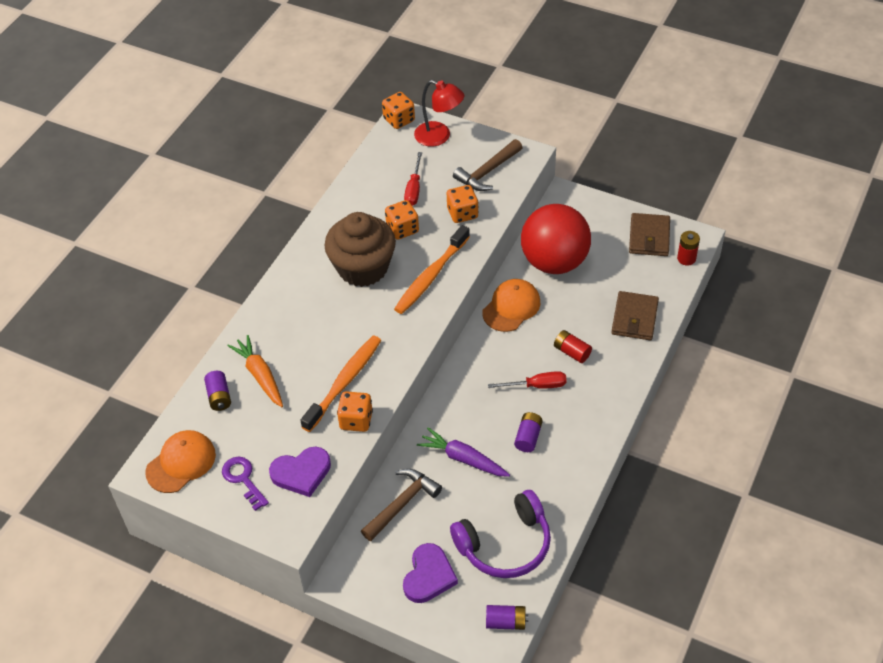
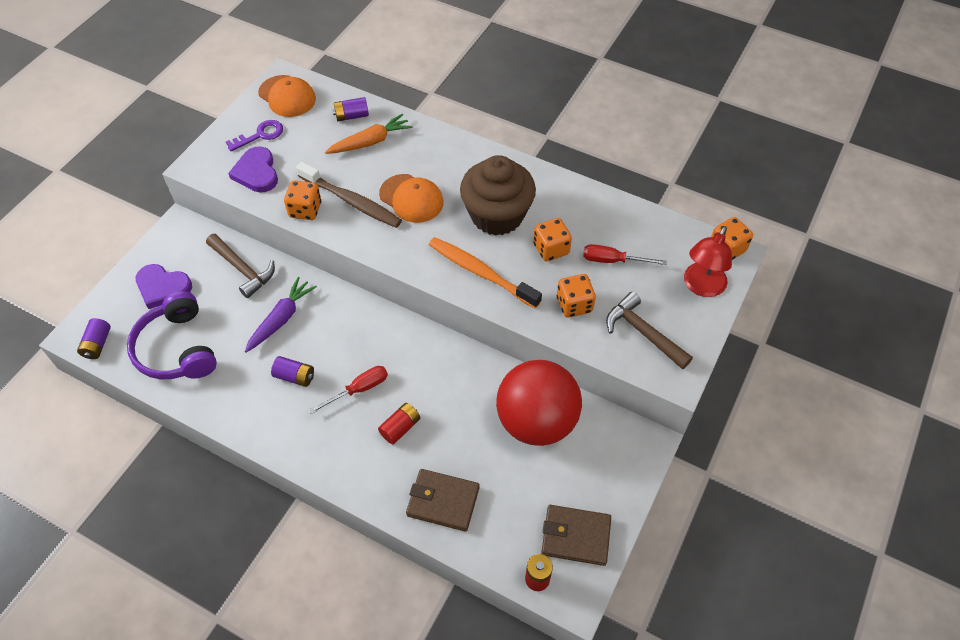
camera: 90 degrees right, 5 degrees up
orange toothbrush [300,335,381,432] -> brown toothbrush [296,162,402,228]
orange cap [482,279,540,332] -> orange cap moved to [379,174,444,223]
red screwdriver [488,371,567,389] -> red screwdriver turned 120 degrees counterclockwise [309,366,388,414]

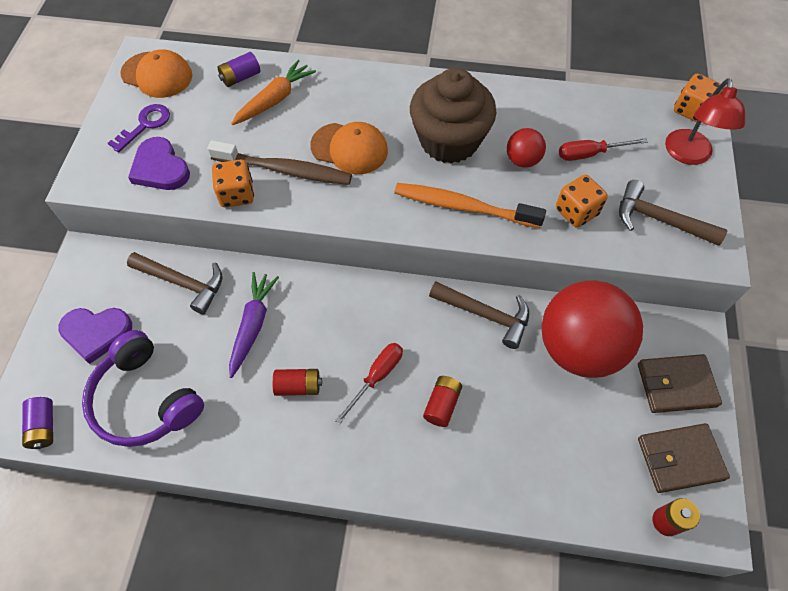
camera: 20 degrees left, 5 degrees up
purple battery [271,356,314,387] -> red battery [272,369,322,396]
brown wallet [406,469,480,532] -> brown wallet moved to [638,354,722,413]
orange dice [533,218,572,261] -> red ball [507,128,546,168]
none -> brown hammer [429,281,529,349]

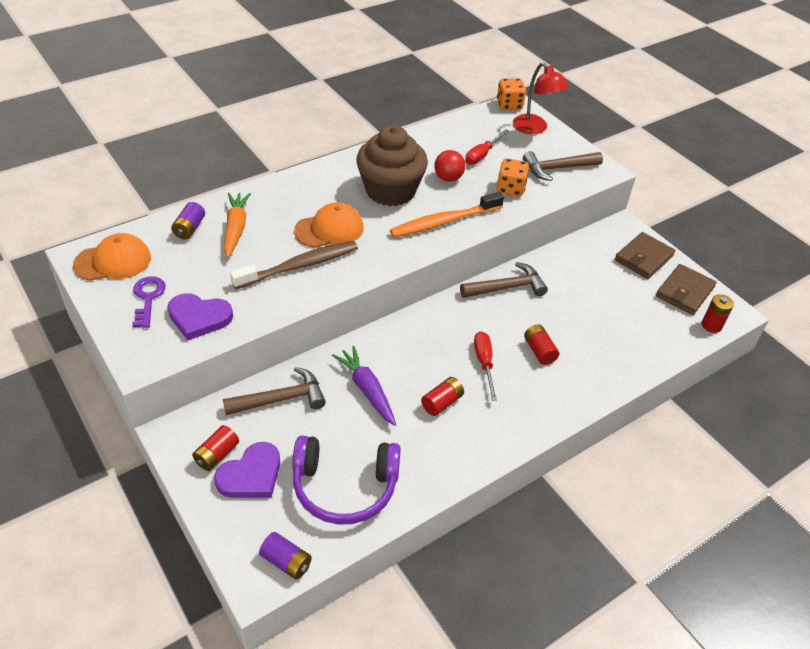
camera: 45 degrees left, 15 degrees down
orange dice [212,160,254,208] -> none
red ball [542,280,643,378] -> none
none -> red battery [192,425,239,471]

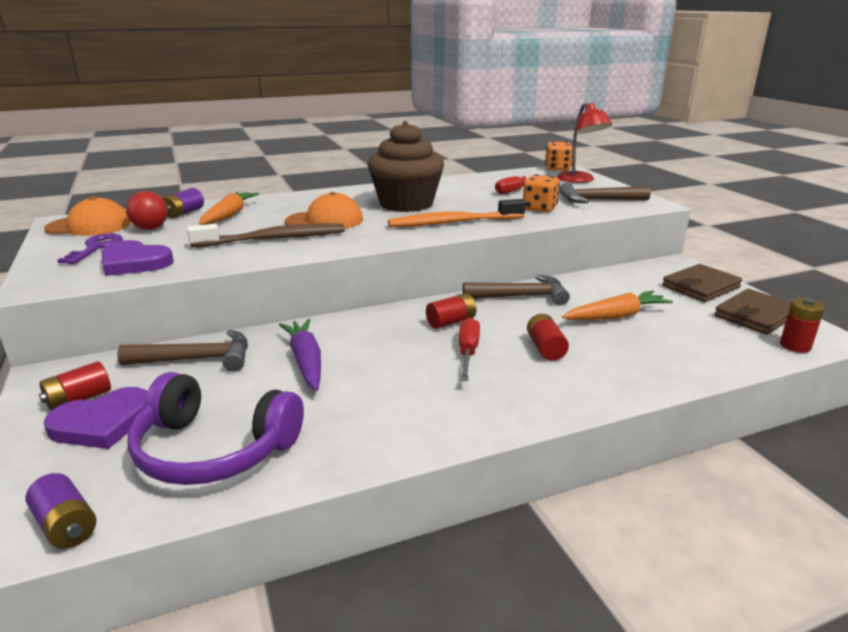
camera: 15 degrees right, 20 degrees down
red battery [421,377,464,416] -> red battery moved to [426,293,476,329]
red ball [434,150,465,182] -> red ball moved to [126,191,168,230]
none -> orange carrot [562,290,673,320]

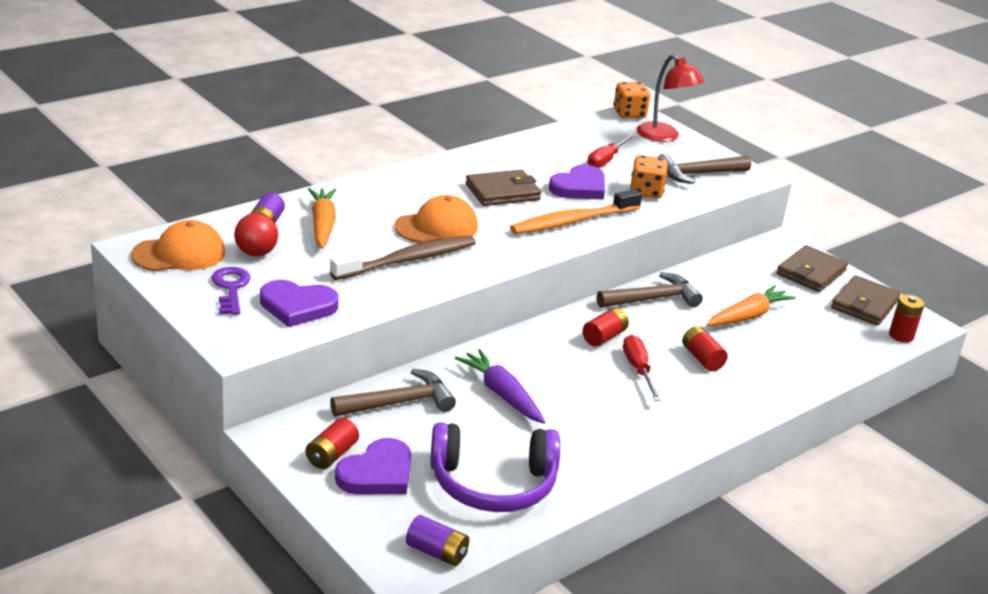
camera: 20 degrees left, 5 degrees up
brown cupcake [368,121,444,212] -> brown wallet [466,169,542,206]
none -> purple heart [549,164,605,200]

